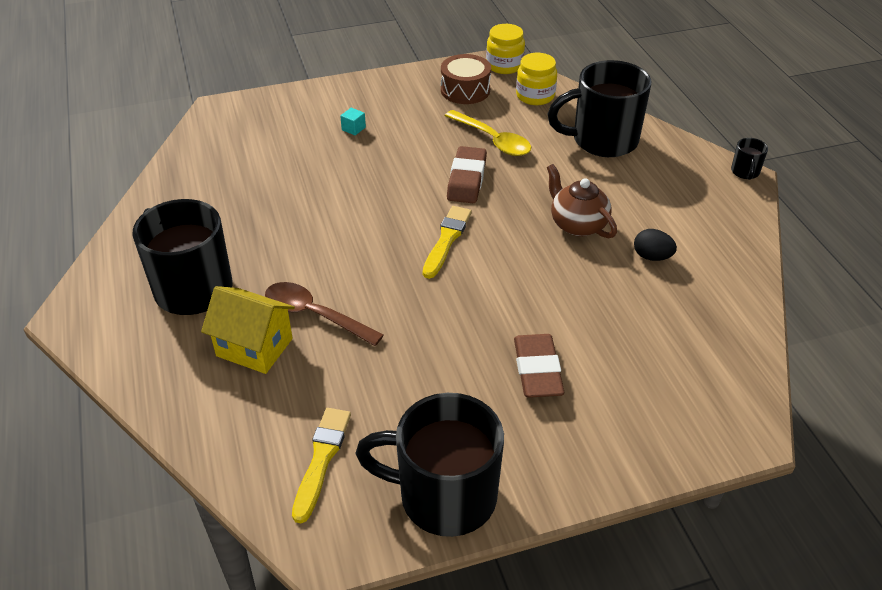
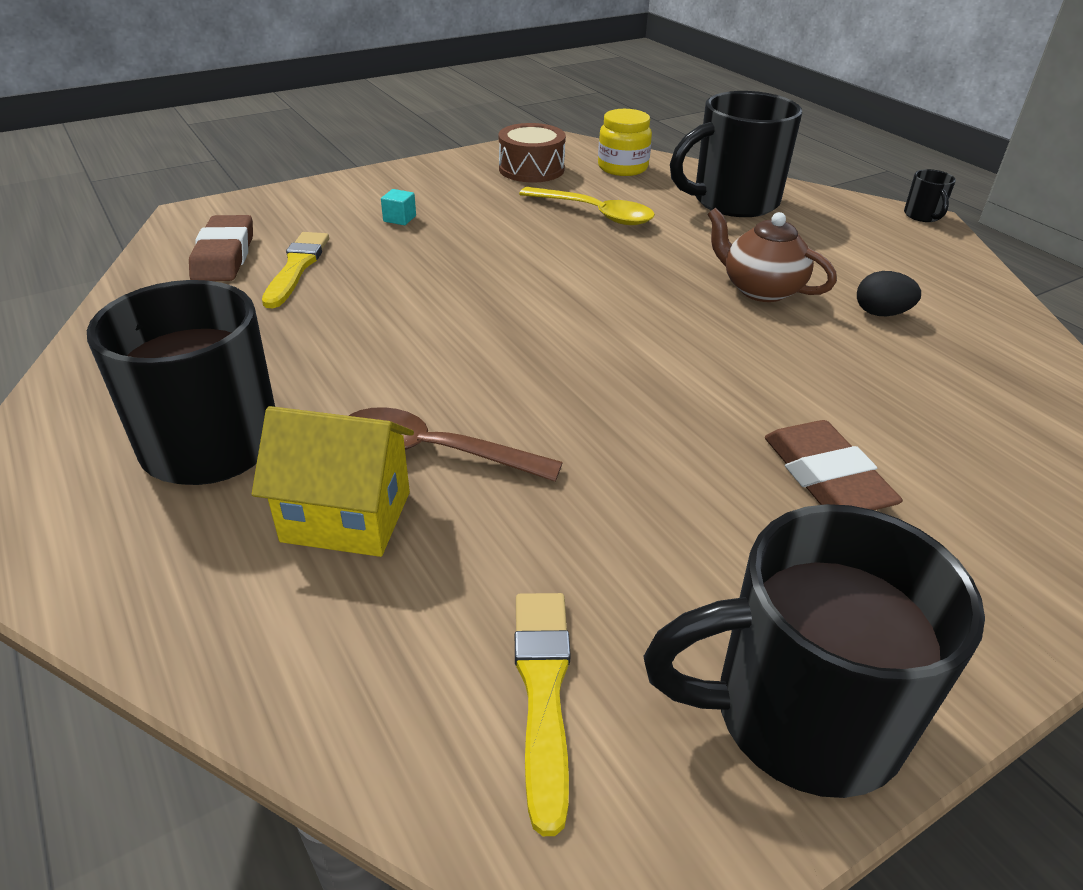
camera: 15 degrees left, 5 degrees down
yellow brush [423,206,472,279] -> yellow brush moved to [262,232,329,308]
brown eraser [447,146,487,203] -> brown eraser moved to [189,215,253,281]
yellow jar [486,24,525,74] -> none

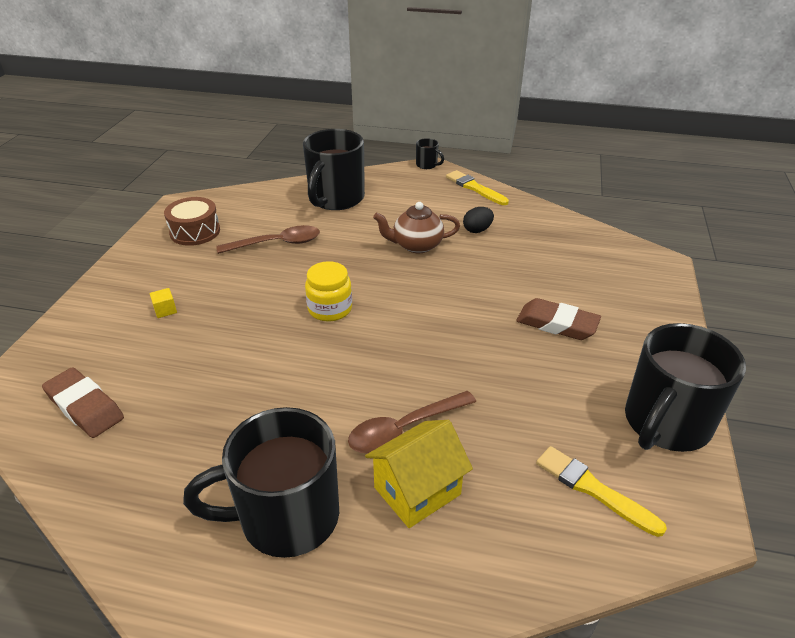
camera: 45 degrees left, 0 degrees up
yellow brush [262,232,329,308] -> yellow brush moved to [446,170,509,205]
turquoise cube [381,189,416,225] -> yellow cube [150,288,177,318]
yellow spoon [519,187,655,225] -> brown spoon [216,225,320,254]
yellow jar [598,109,652,176] -> yellow jar moved to [305,261,352,322]

